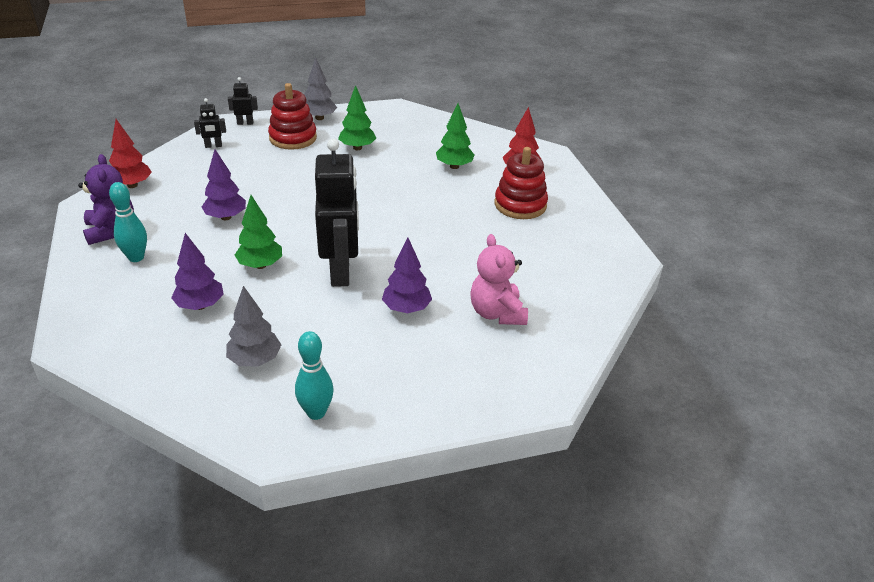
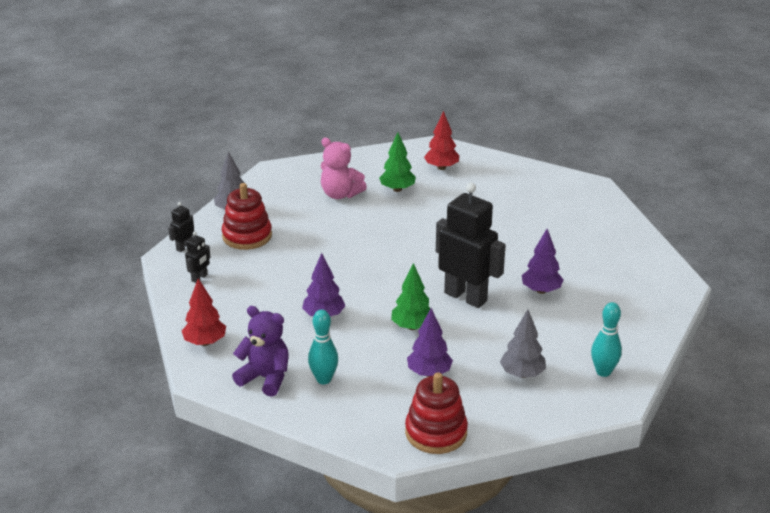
camera: 45 degrees left, 5 degrees down
green tree [338,85,376,150] -> none
pink teddy bear [470,234,528,325] -> pink teddy bear moved to [320,138,367,199]
red stacking toy [494,147,548,219] -> red stacking toy moved to [405,372,468,454]

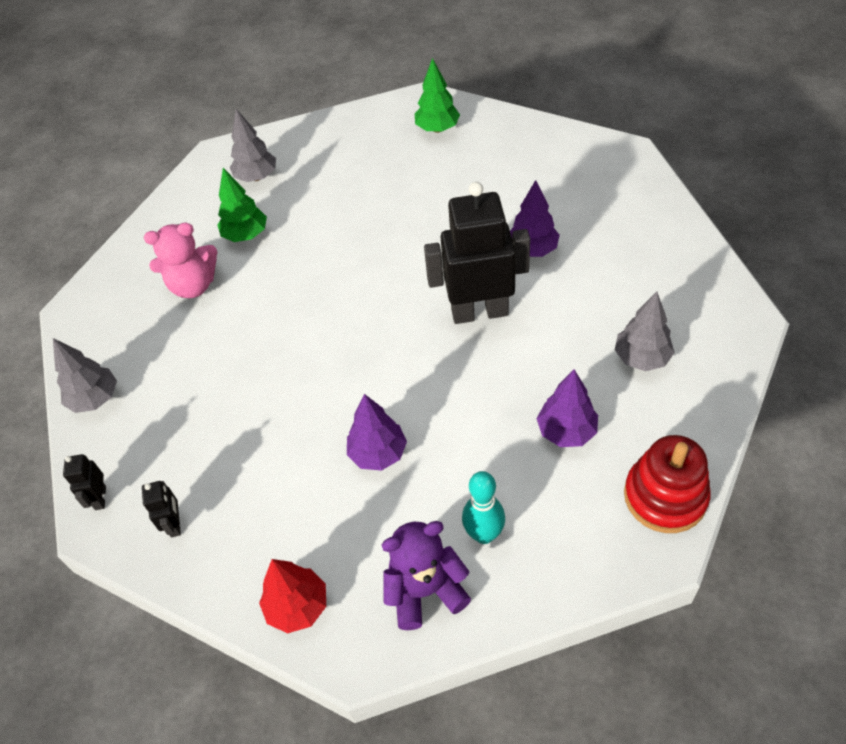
camera: 40 degrees left, 20 degrees up
red stacking toy [222,183,272,250] -> none
green tree [391,263,431,330] -> green tree moved to [415,58,460,133]
red tree [424,111,459,170] -> grey tree [230,109,276,182]
turquoise bowling pin [591,302,622,377] -> none

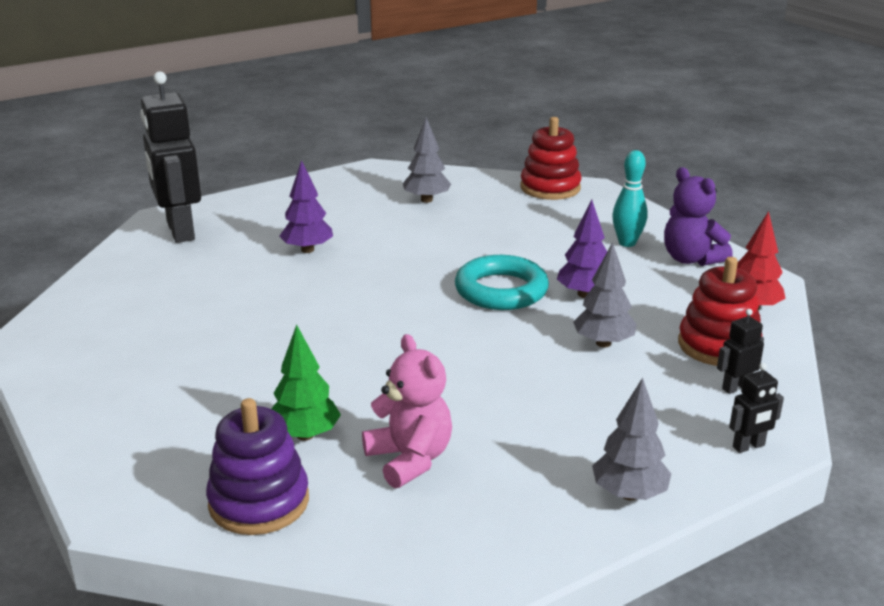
camera: 110 degrees left, 25 degrees down
grey tree [230,109,276,182] -> grey tree moved to [573,242,637,347]
green tree [415,58,460,133] -> none
black robot [424,182,530,324] -> black robot moved to [140,71,201,243]
purple tree [537,369,598,447] -> none
none -> purple stacking toy [206,398,309,535]
none -> turquoise ring [455,255,549,310]
none -> red stacking toy [678,257,762,366]

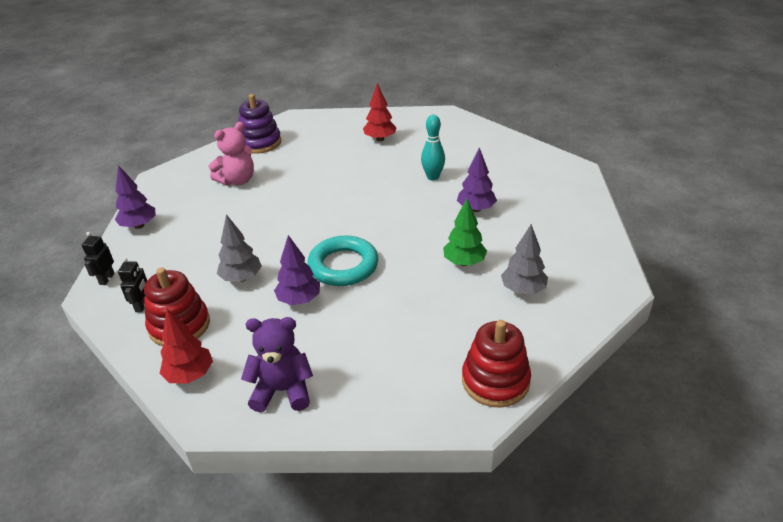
camera: 125 degrees right, 10 degrees up
black robot [140,71,201,243] -> none
green tree [271,325,341,441] -> green tree moved to [443,199,487,266]
pink teddy bear [362,334,452,488] -> pink teddy bear turned 45 degrees counterclockwise [209,122,254,186]
grey tree [592,378,671,500] -> purple tree [115,165,156,229]
turquoise bowling pin [612,150,648,247] -> turquoise bowling pin moved to [421,115,445,181]
none -> red tree [363,83,397,141]

